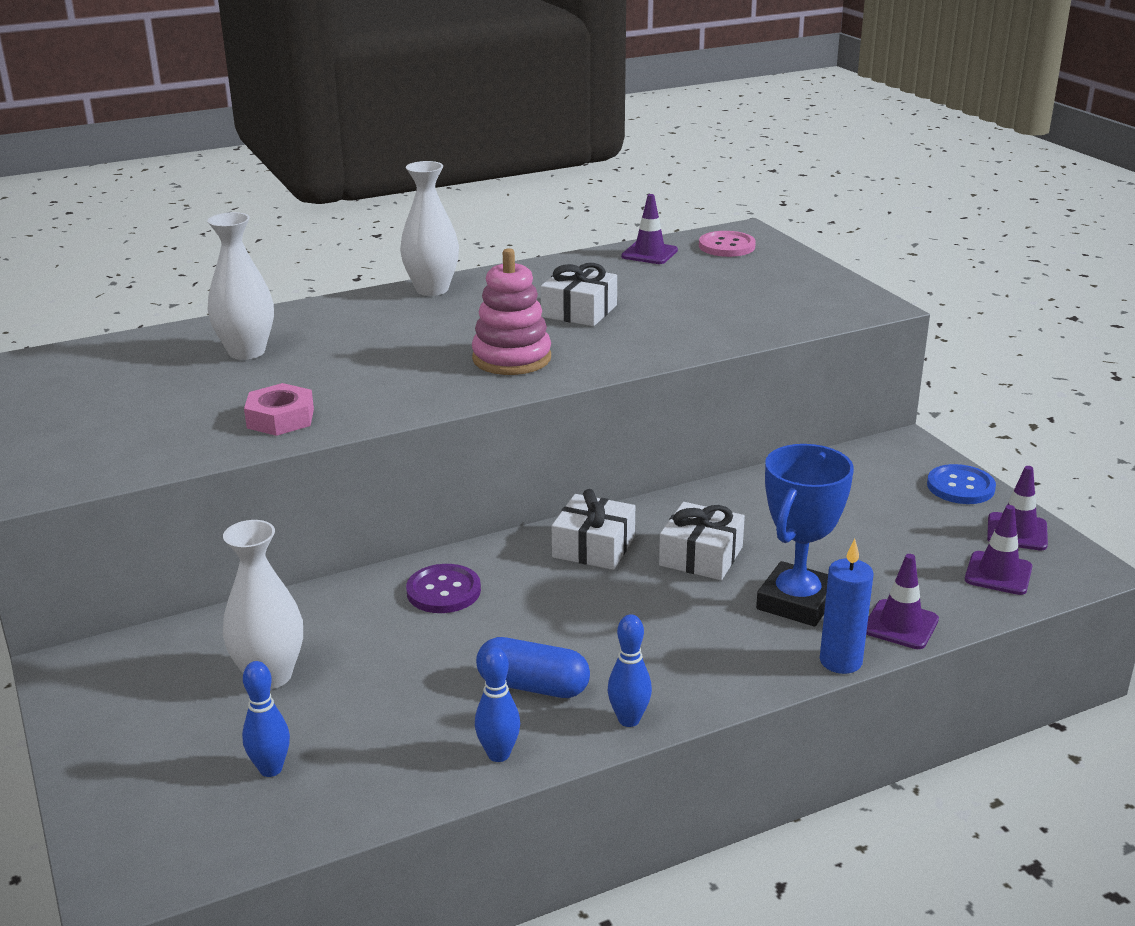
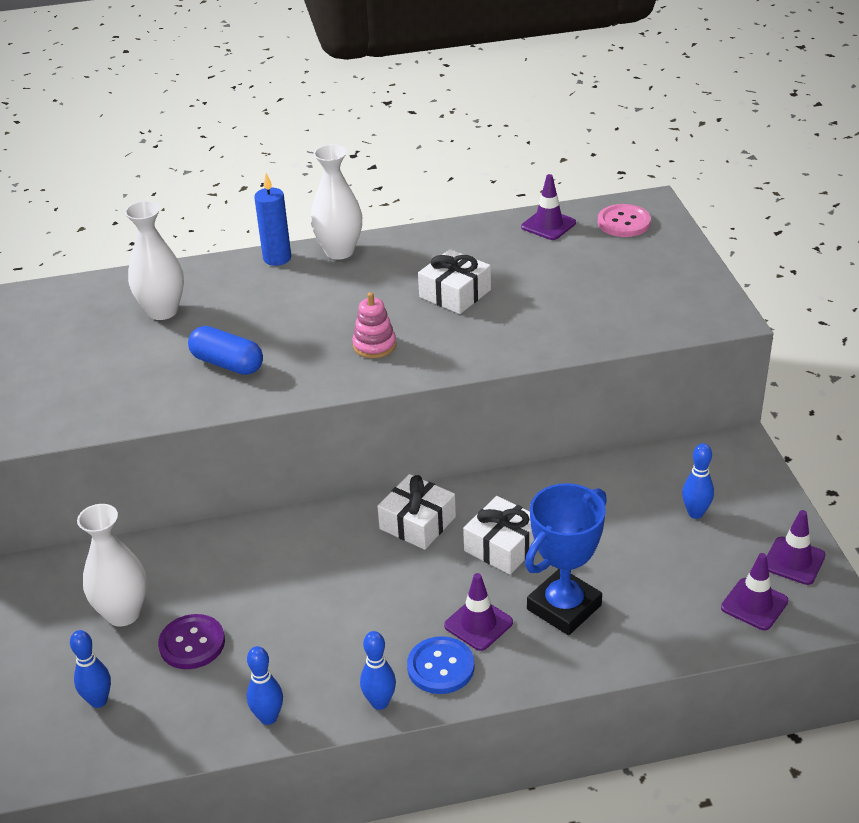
camera: 15 degrees right, 10 degrees up
pink nut [244,383,314,436] -> none
purple button [406,564,481,613] -> purple button moved to [158,614,225,669]
pink stacking toy [472,248,551,375] -> pink stacking toy [352,292,396,358], size x0.63
blue capsule [476,637,590,698] -> blue capsule moved to [188,326,263,375]
blue candle [820,539,874,674] -> blue candle moved to [254,173,291,266]
purple traffic cone [866,554,939,649] -> purple traffic cone moved to [444,573,513,651]
blue button [927,464,996,504] -> blue button moved to [407,636,475,694]
none -> blue bowling pin [682,443,714,519]

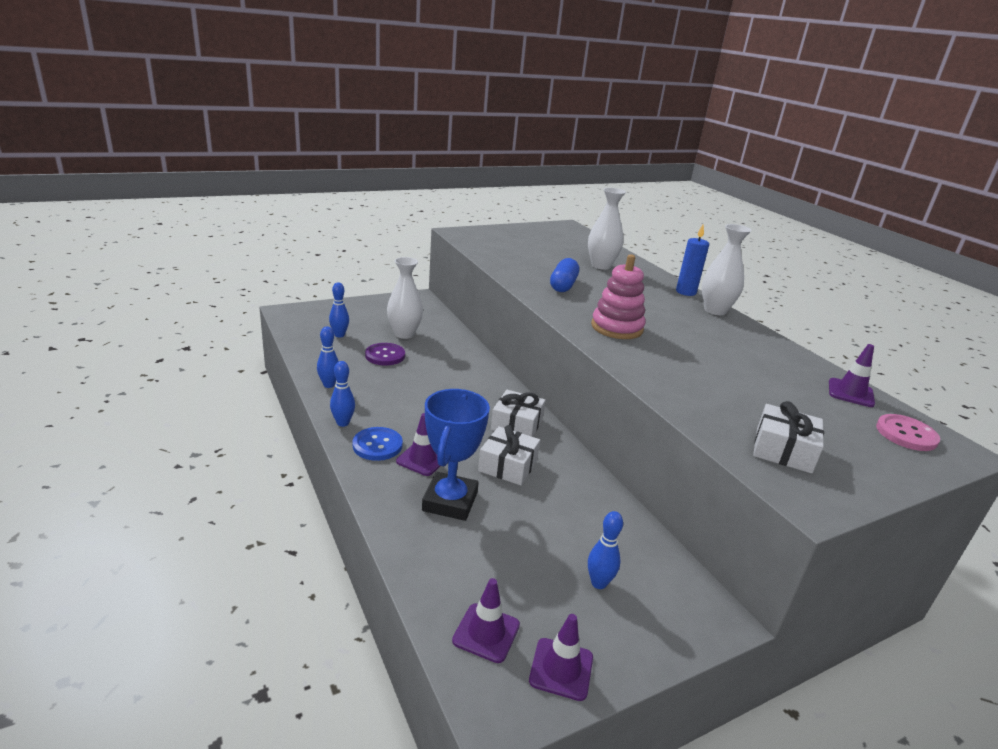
camera: 70 degrees right, 10 degrees down
pink stacking toy [352,292,396,358] -> pink stacking toy [591,255,646,339], size x1.58
white gift [418,249,491,314] -> white gift moved to [753,401,824,473]
blue trophy [525,483,607,635] -> blue trophy turned 75 degrees clockwise [422,389,490,521]

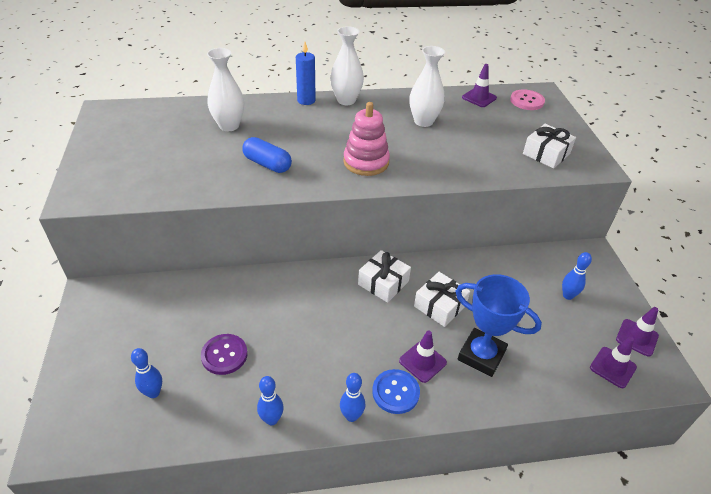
camera: 70 degrees left, 15 degrees up
white vase [387,257,423,339] -> white vase moved to [409,46,445,127]

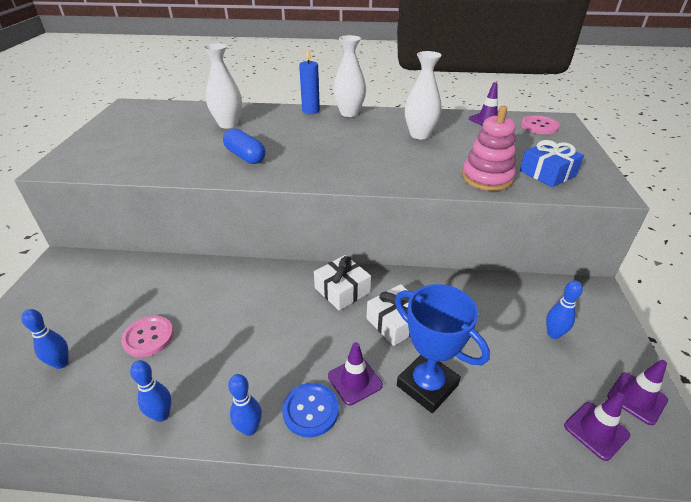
camera: 15 degrees right, 5 degrees down
purple button [201,334,248,375] -> pink button [121,316,174,357]
pink stacking toy [343,102,390,176] -> pink stacking toy moved to [462,106,516,191]
white gift [523,124,576,169] -> blue gift [520,140,584,187]

